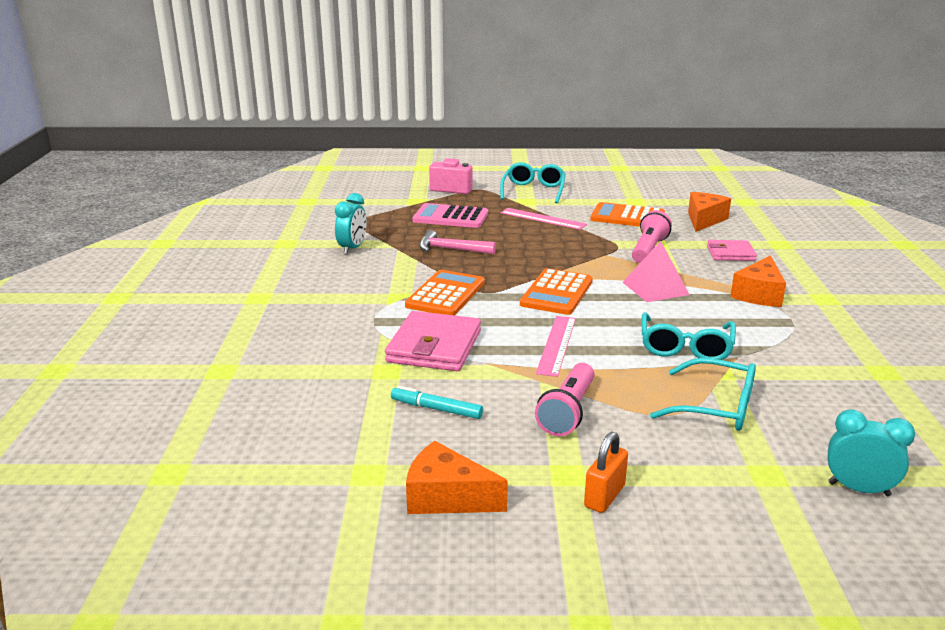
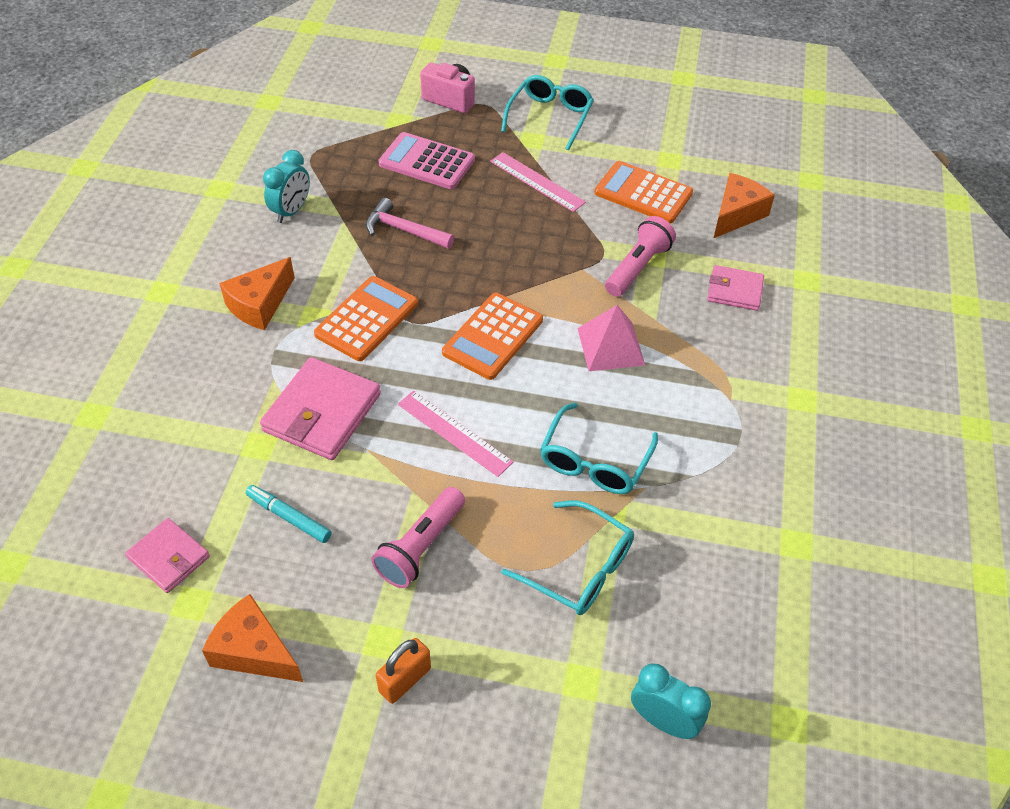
camera: 10 degrees right, 25 degrees up
pink ruler [536,316,576,377] -> pink ruler turned 75 degrees counterclockwise [398,391,514,477]
orange cheese [730,255,786,307] -> orange cheese moved to [219,257,295,330]
none -> pink wallet [125,518,210,593]

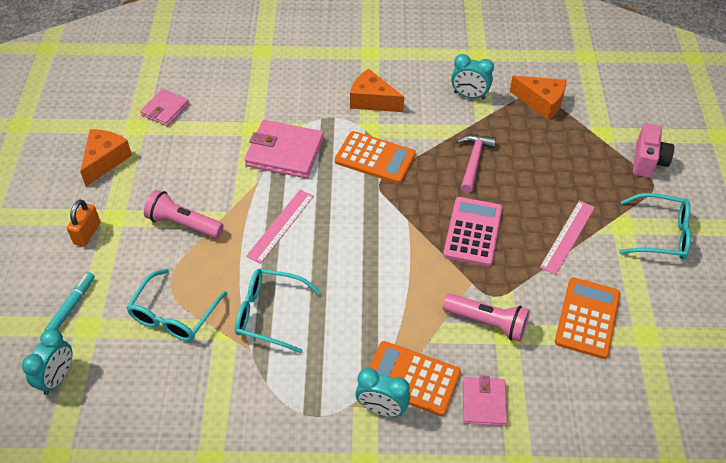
camera: 80 degrees right, 0 degrees up
turquoise marker [246,485,332,543] -> turquoise marker moved to [45,272,95,330]
orange padlock [376,638,431,704] -> orange padlock turned 75 degrees clockwise [67,200,100,247]
pink calculator [378,132,475,189] -> pink calculator moved to [443,197,502,266]
orange calculator [442,293,543,380] -> orange calculator moved to [369,341,461,416]
pink pyramid [577,305,645,371] -> none
orange cheese [714,173,775,238] -> orange cheese moved to [510,76,566,120]
none -> turquoise clock [355,368,410,417]

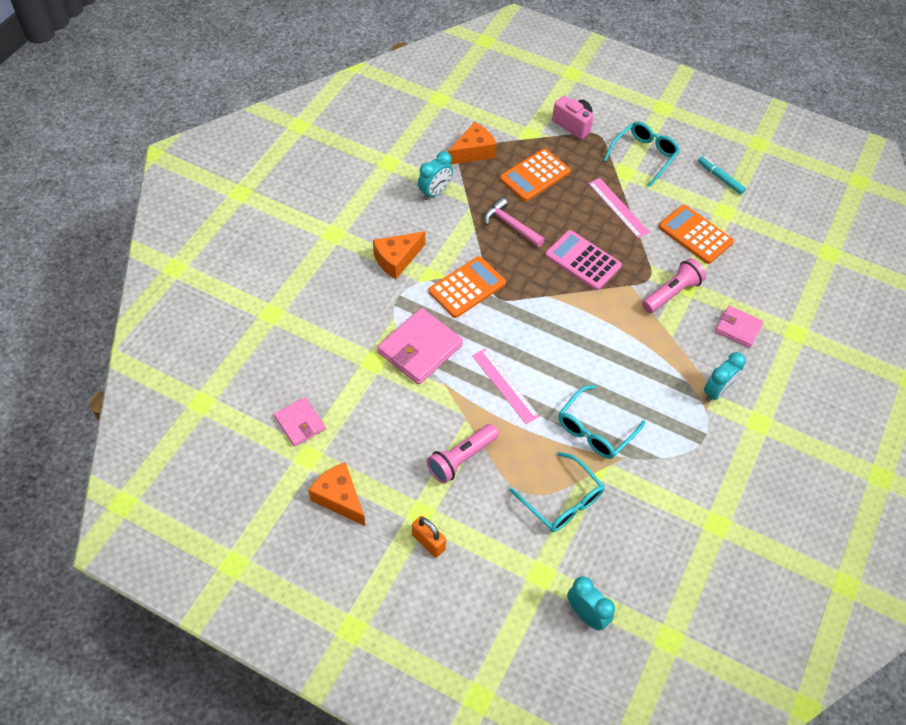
camera: 65 degrees left, 5 degrees up
turquoise marker [45,272,95,330] -> turquoise marker moved to [698,156,746,194]
orange calculator [369,341,461,416] -> orange calculator moved to [500,148,571,202]

